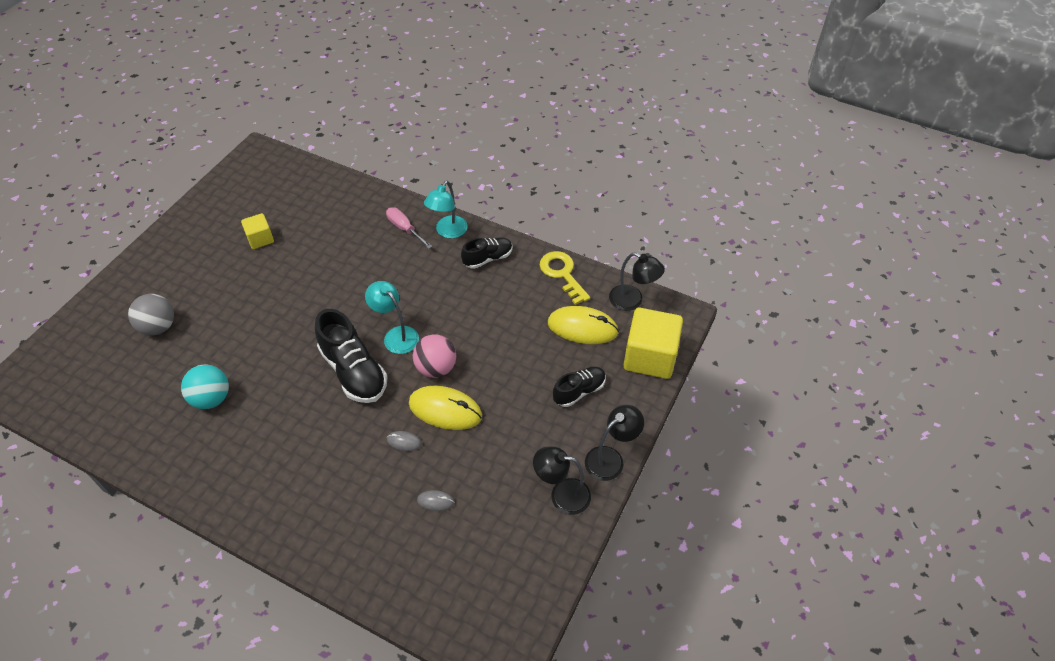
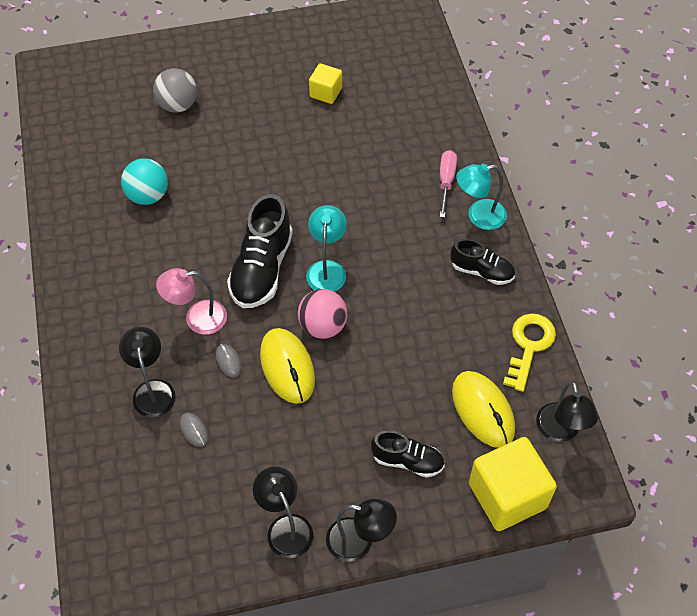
camera: 50 degrees right, 5 degrees up
none -> black lamp [119,327,175,418]
none -> pink lamp [156,268,227,335]

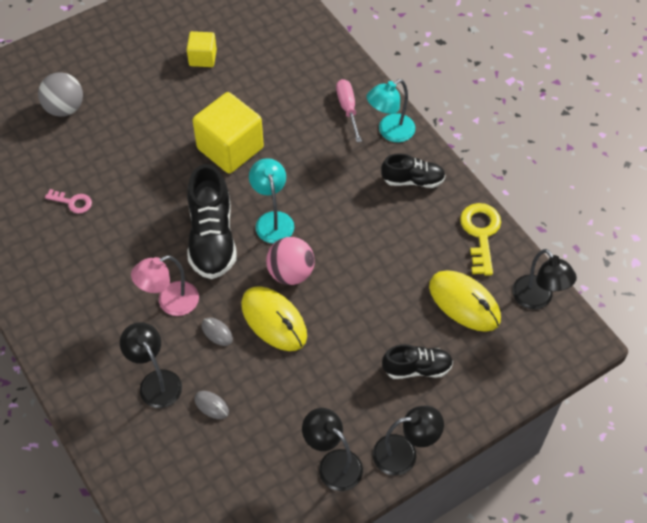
camera: 20 degrees left, 0 degrees up
turquoise ball [121,159,168,205] -> pink key [45,189,92,214]
yellow cube [469,437,557,531] -> yellow cube moved to [193,92,264,174]

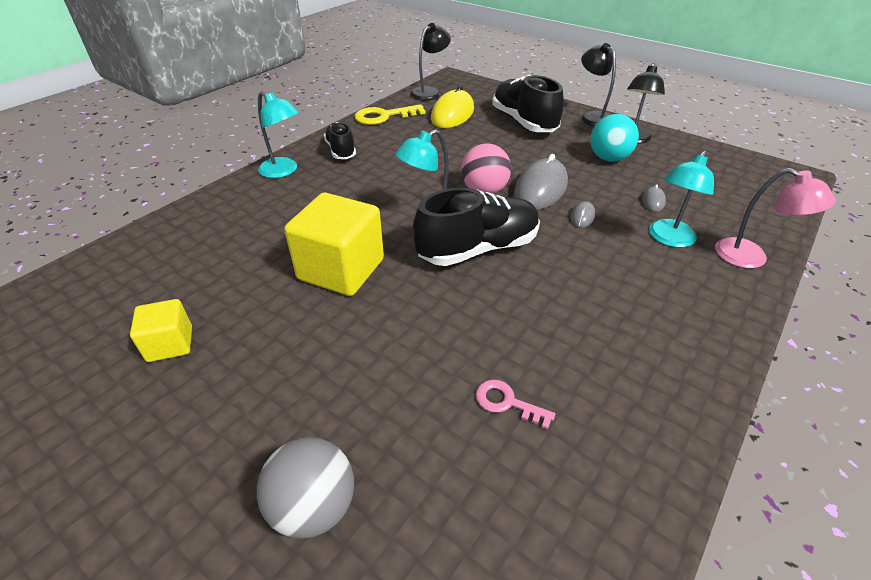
camera: 110 degrees left, 15 degrees down
pink key [45,189,92,214] -> pink key turned 60 degrees counterclockwise [476,380,555,429]
black lamp [120,322,182,408] -> turquoise lamp [649,150,714,248]
pink lamp [131,255,199,316] -> pink lamp moved to [715,168,836,268]
yellow mouse [241,286,307,351] -> grey mouse [514,154,568,210]
pink screwdriver [336,79,362,142] -> none
black shoe [382,344,453,379] -> black shoe [492,75,564,132], size x1.69
none -> turquoise ball [590,114,639,162]

